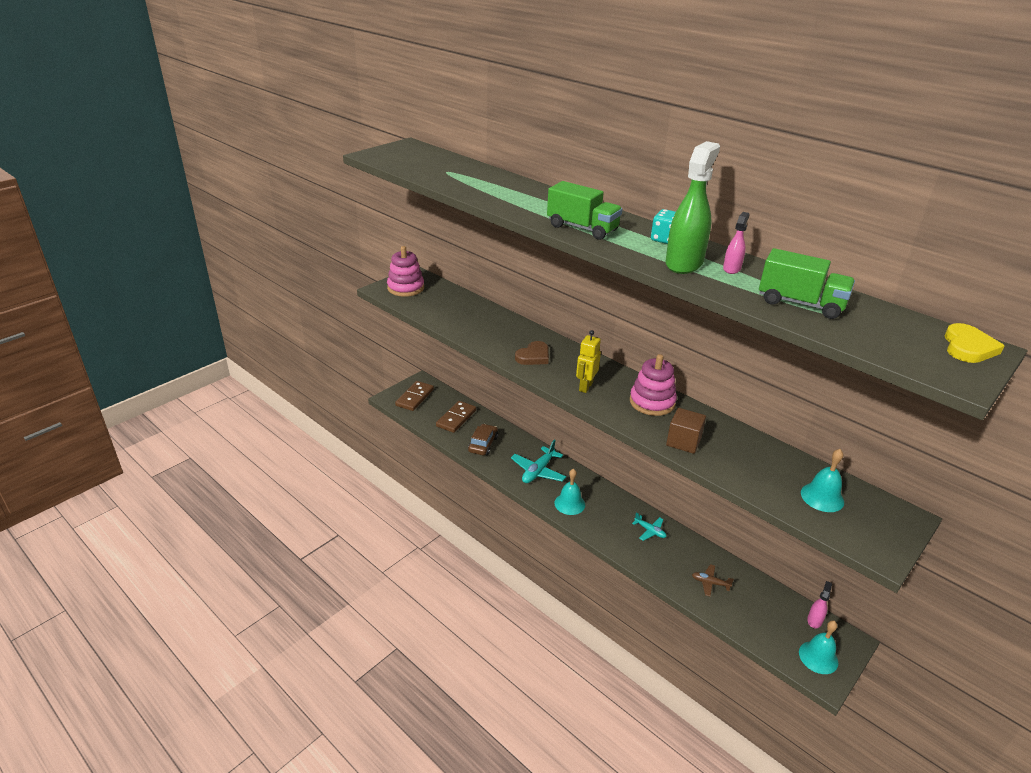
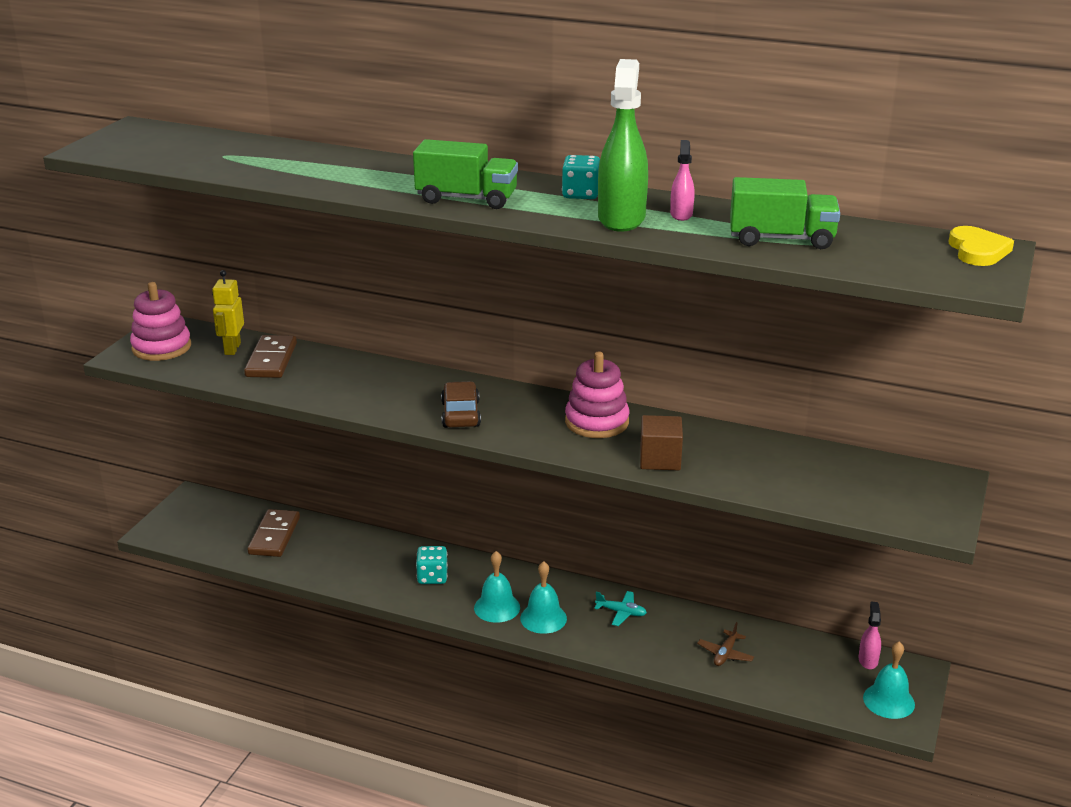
camera: 20 degrees left, 5 degrees down
brown domino [395,381,434,411] -> brown domino moved to [244,335,297,378]
brown car [468,424,498,455] -> brown car moved to [441,381,481,428]
turquoise plane [511,440,566,483] -> turquoise dice [416,546,447,584]
brown heart [515,341,549,365] -> none
yellow robot [576,330,601,393] -> yellow robot moved to [212,270,244,355]
brown plane [692,564,734,596] -> brown plane turned 60 degrees counterclockwise [697,622,754,666]
turquoise bell [801,449,844,512] -> turquoise bell moved to [520,561,567,634]

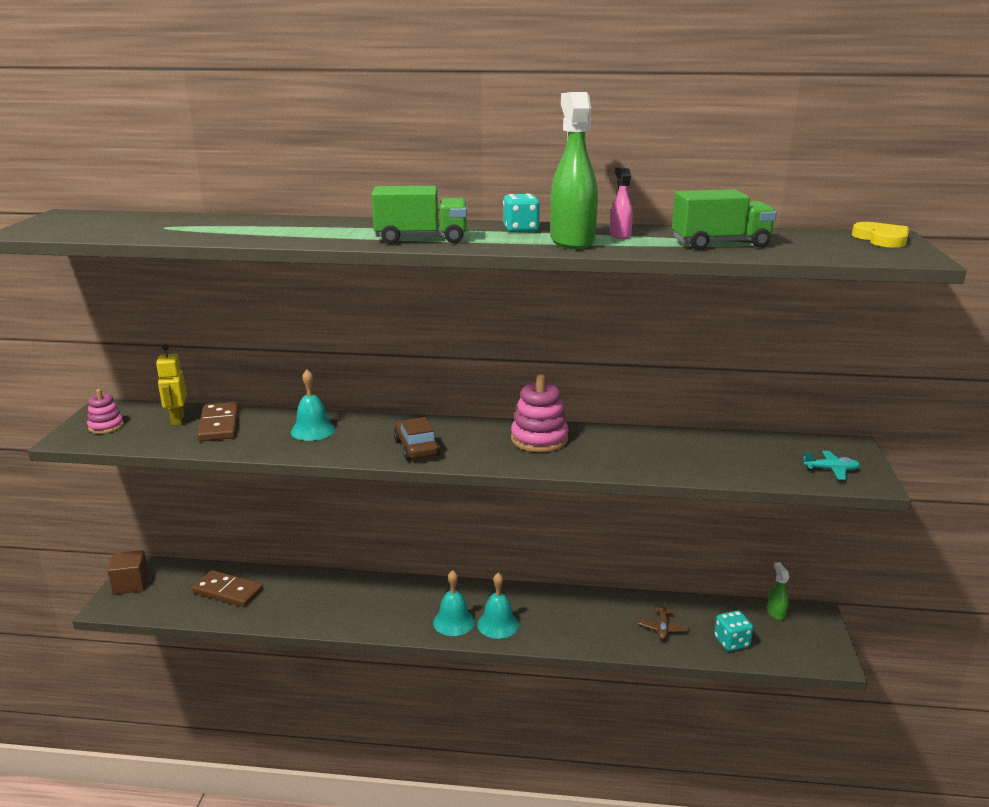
camera: 15 degrees left, 5 degrees down
pink stacking toy [130,282,191,361] -> pink stacking toy [87,389,124,434], size x0.60
brown domino [248,509,300,557] -> brown domino turned 60 degrees counterclockwise [192,570,263,607]
turquoise dice [416,546,447,584] -> turquoise dice moved to [714,611,753,651]
turquoise plane [594,591,647,626] -> turquoise plane moved to [803,451,860,480]
brown cube [640,415,683,470] -> brown cube moved to [107,550,149,594]
pink spray bottle [859,602,881,669] -> green spray bottle [767,562,789,621]
turquoise bell [863,641,915,719] -> turquoise bell moved to [291,369,335,441]

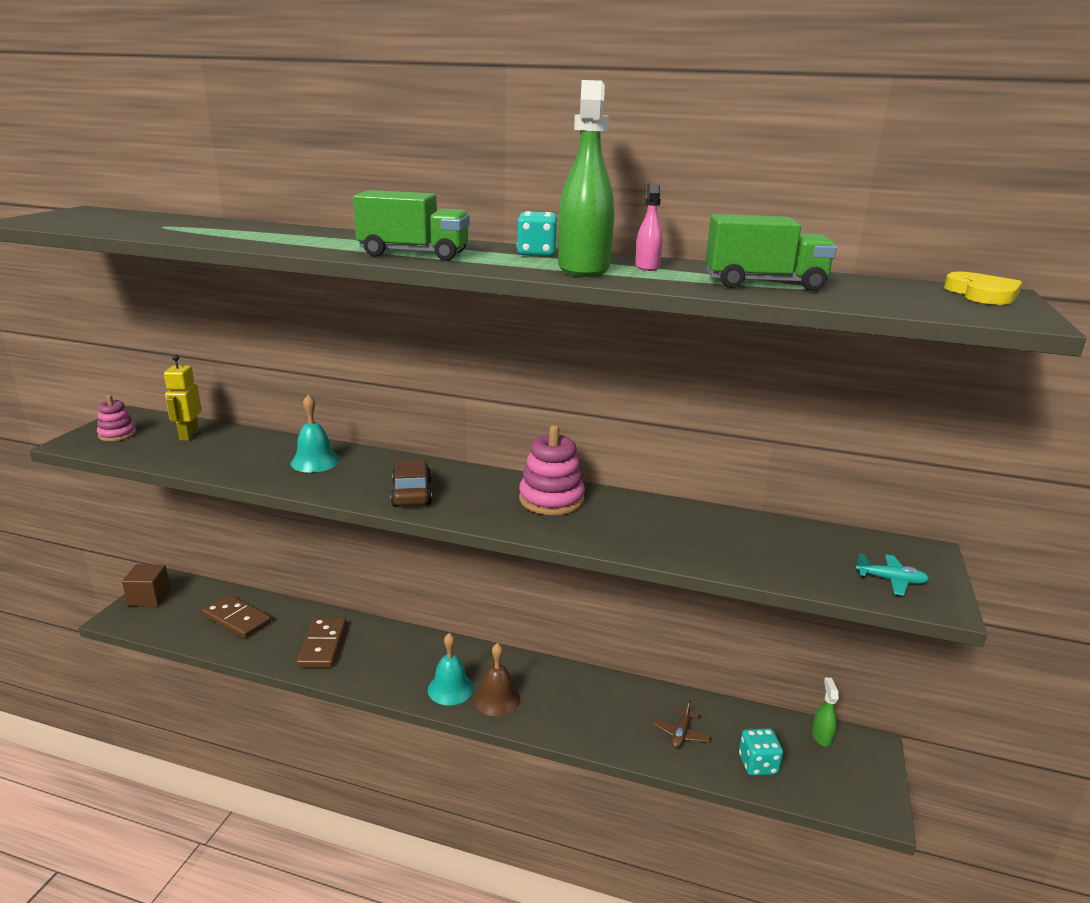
camera: 10 degrees right, 0 degrees up
brown domino [197,402,239,441] -> brown domino moved to [297,618,347,668]
turquoise bell [477,573,519,639] -> brown bell [474,643,520,716]

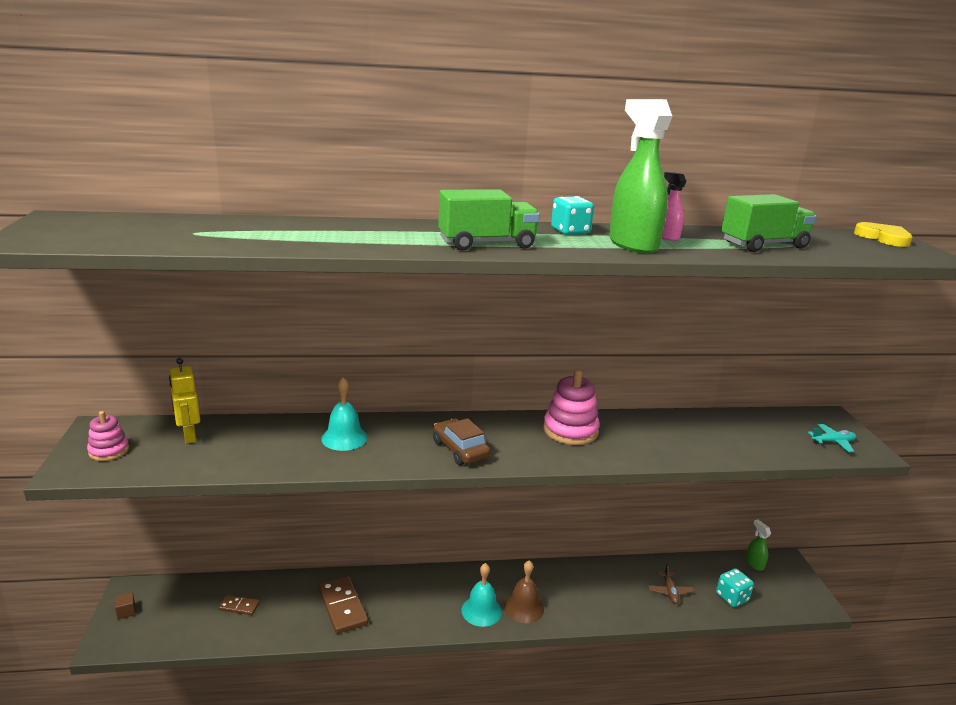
camera: 25 degrees left, 0 degrees up
brown cube [122,564,171,607] -> brown cube [115,592,136,619], size x0.51
brown domino [202,595,271,639] -> brown domino [219,595,260,615], size x0.54

